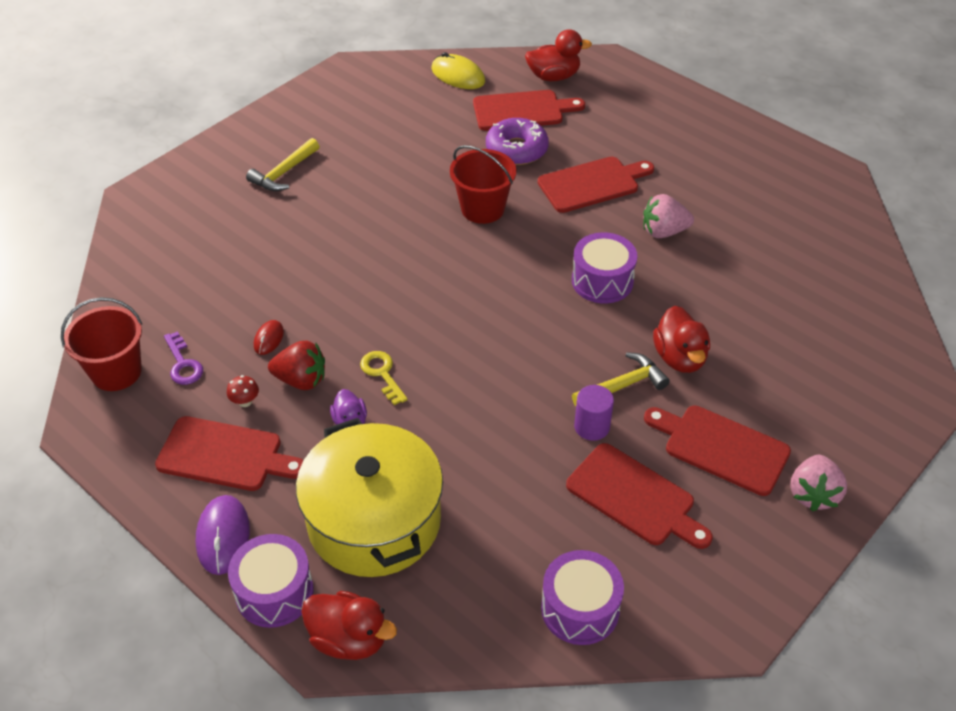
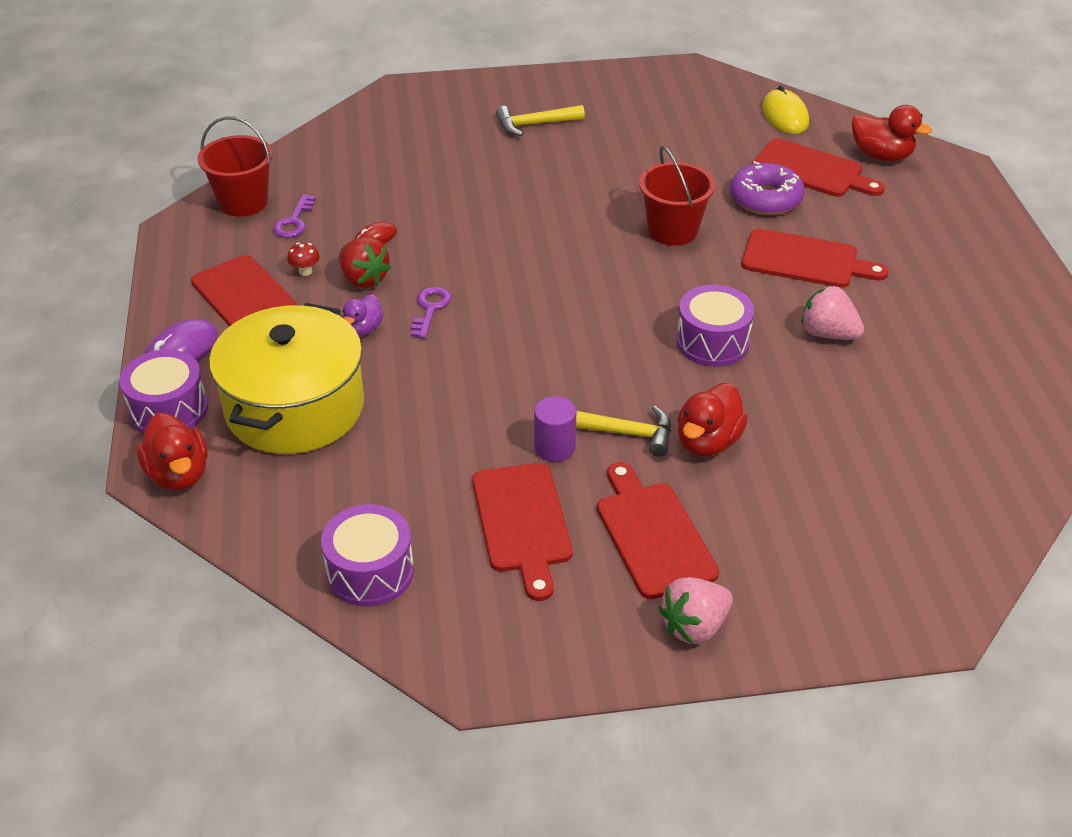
camera: 40 degrees right, 5 degrees down
yellow key [360,351,408,405] -> purple key [411,287,451,339]

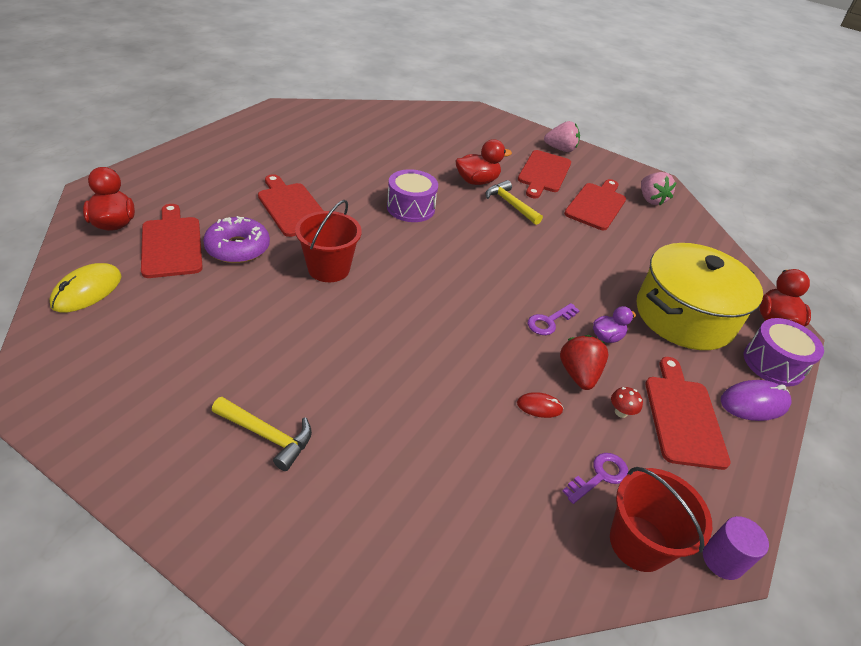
camera: 145 degrees left, 0 degrees up
purple drum [321,504,414,606] -> none
purple cylinder [534,396,576,462] -> purple cylinder moved to [703,516,769,580]
pink strawberry [801,285,864,340] -> pink strawberry moved to [641,172,676,205]

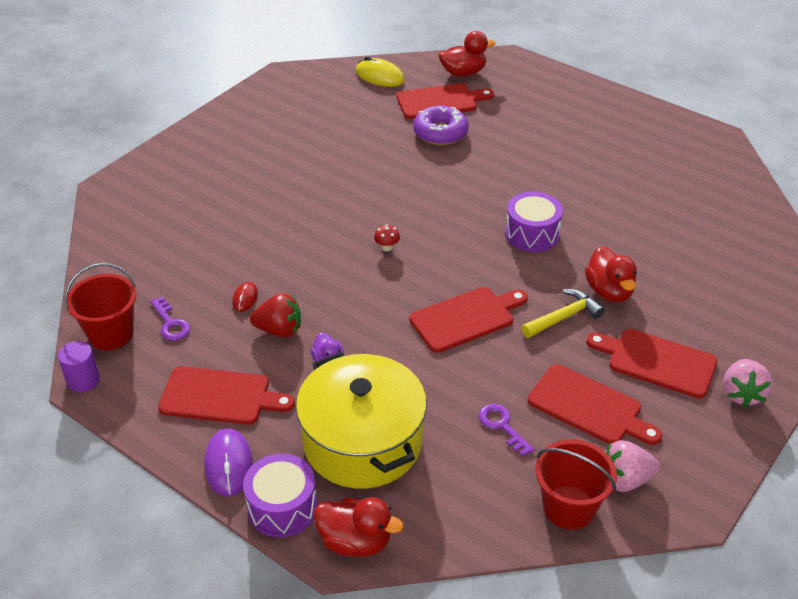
camera: 100 degrees right, 0 degrees up
yellow hammer [212,397,312,471] -> none
red cutting board [258,174,323,237] -> red cutting board moved to [409,287,528,353]
red bucket [295,200,361,282] -> red bucket moved to [535,439,617,530]
purple key [528,303,580,335] -> purple key moved to [479,404,535,457]
red mushroom [611,387,643,418] -> red mushroom moved to [374,224,400,251]

